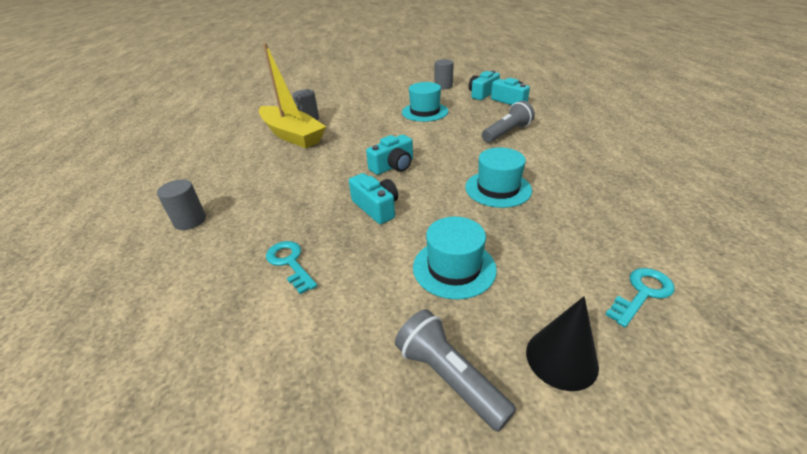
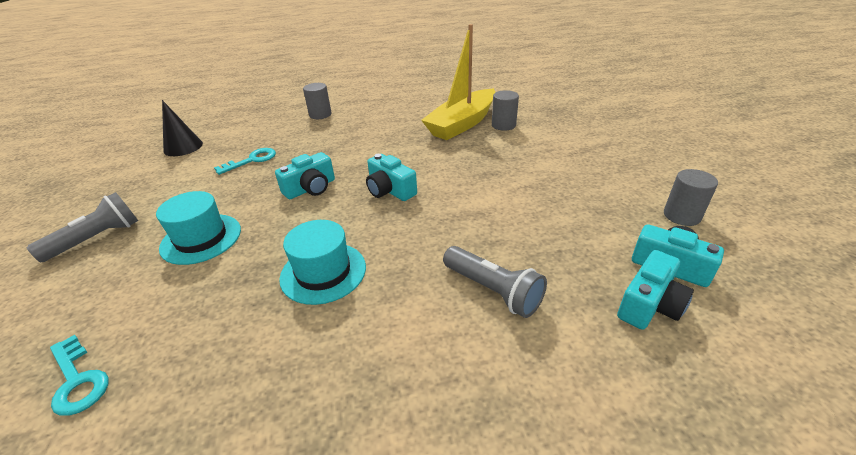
camera: 85 degrees right, 0 degrees up
turquoise hat [402,82,448,122] -> none
black cone [526,296,599,391] -> black cone moved to [162,100,203,156]

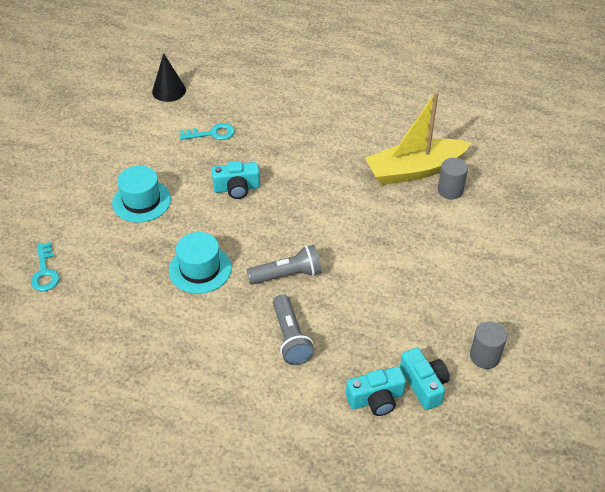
camera: 30 degrees right, 10 degrees up
grey flashlight [27,192,138,262] -> grey flashlight moved to [247,245,322,285]
grey cylinder [303,83,332,119] -> none
turquoise camera [366,154,417,201] -> none

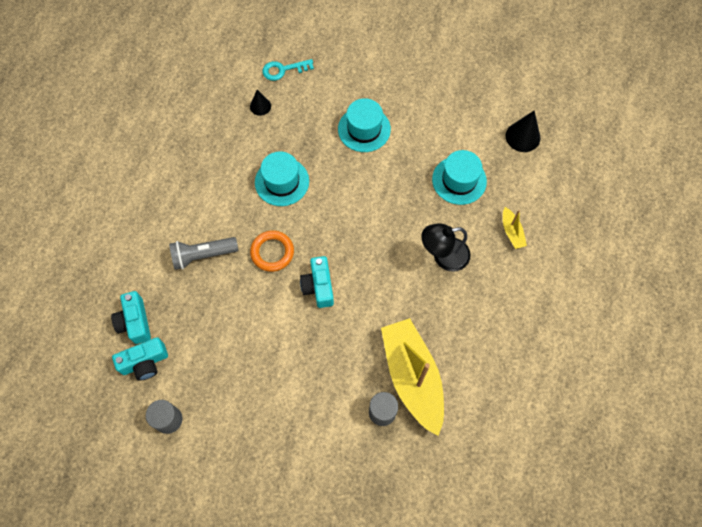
camera: 90 degrees right, 20 degrees up
turquoise key [179,123,235,140] -> turquoise hat [432,150,487,205]
turquoise camera [212,161,260,199] -> turquoise camera moved to [300,256,334,308]
grey flashlight [247,245,322,285] -> orange ring [250,230,294,272]
none -> black cone [250,90,271,116]
none -> black lamp [421,223,471,272]
none -> yellow boat [503,207,527,249]

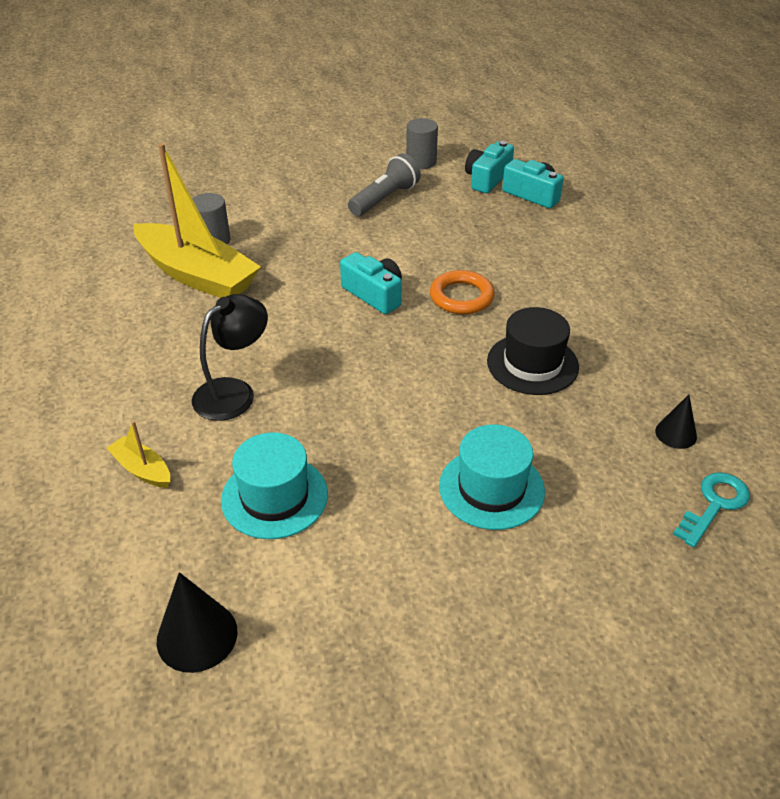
camera: 145 degrees right, 25 degrees down
grey flashlight [169,237,238,270] -> grey flashlight moved to [348,153,421,216]
turquoise hat [255,152,309,206] -> black hat [487,307,579,395]

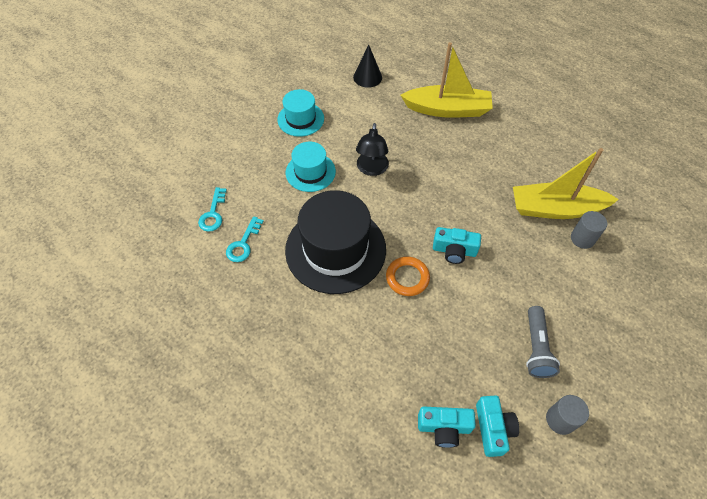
camera: 145 degrees right, 15 degrees up
yellow boat [107,421,170,488] -> yellow boat [400,42,493,118], size x2.36
black lamp [192,294,268,421] -> black lamp moved to [356,123,389,176]
turquoise hat [221,432,328,539] -> turquoise hat moved to [277,89,324,137]
black hat [487,307,579,395] -> black hat [285,190,386,294], size x1.83
black cone [655,394,697,449] -> turquoise key [226,216,264,262]

